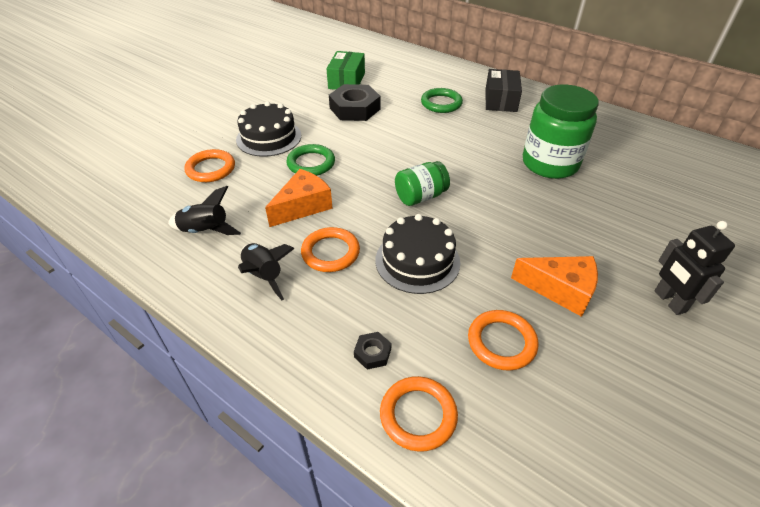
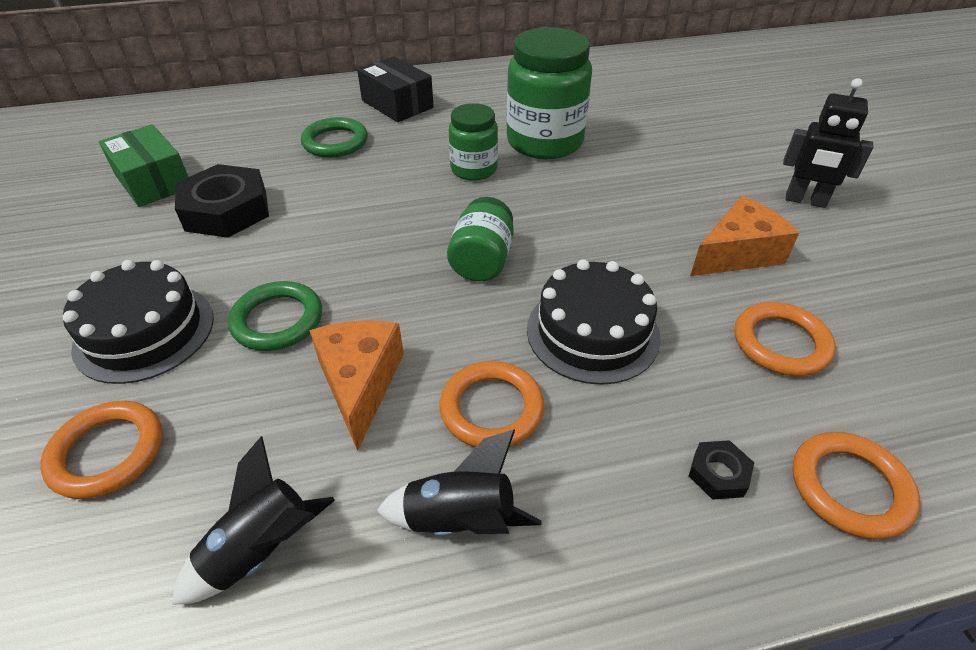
camera: 50 degrees left, 0 degrees up
none -> green jar [449,103,498,181]

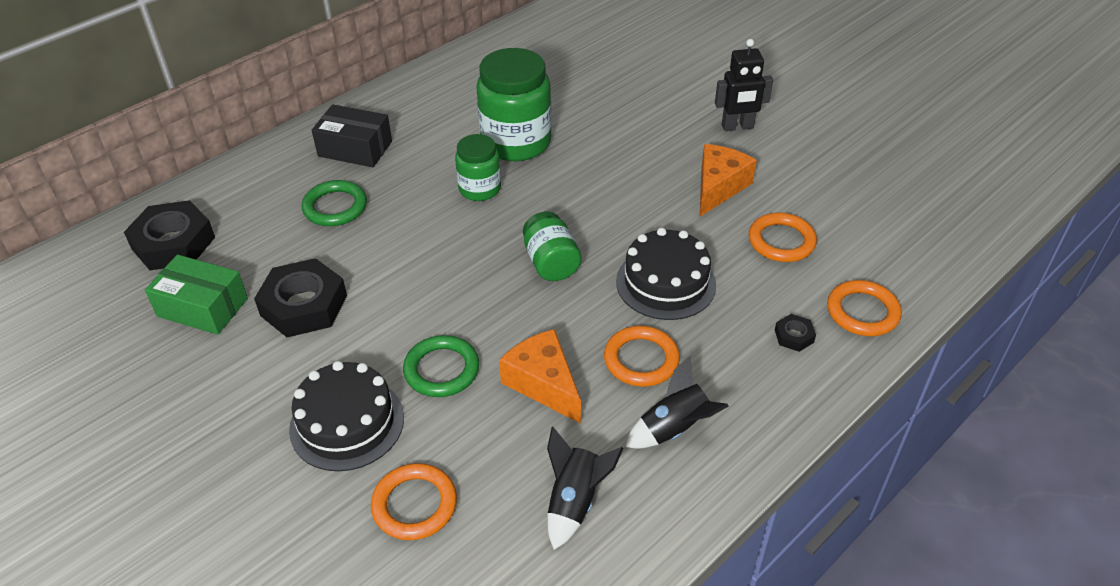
camera: 30 degrees left, 0 degrees up
none -> black nut [124,200,215,270]

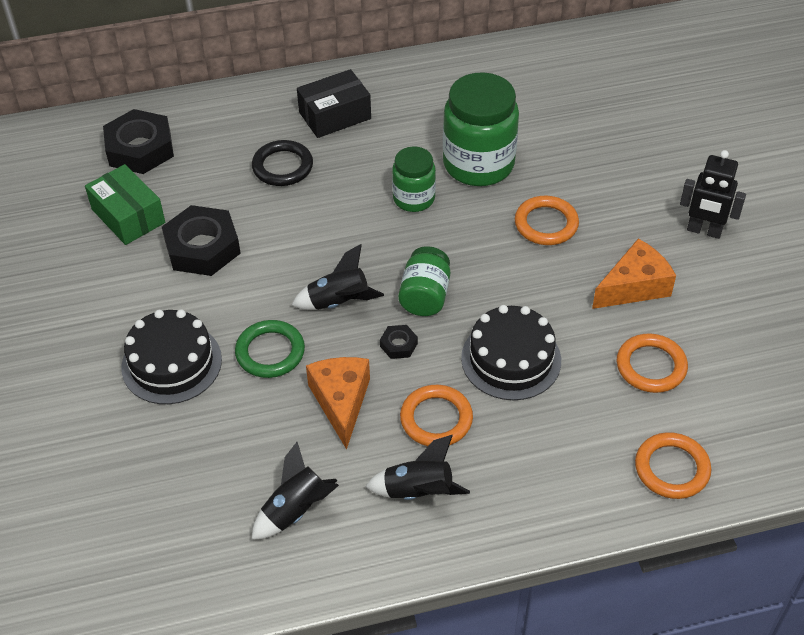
camera: 30 degrees right, 5 degrees up
green ring [302,180,367,226] -> black ring [252,140,313,186]
black box [312,104,392,167] -> black box turned 75 degrees counterclockwise [297,69,371,138]
orange ring [371,463,457,540] -> orange ring moved to [515,196,579,245]
black nut [775,314,816,352] -> black nut moved to [380,325,418,359]
none -> black rocket [292,244,384,310]

